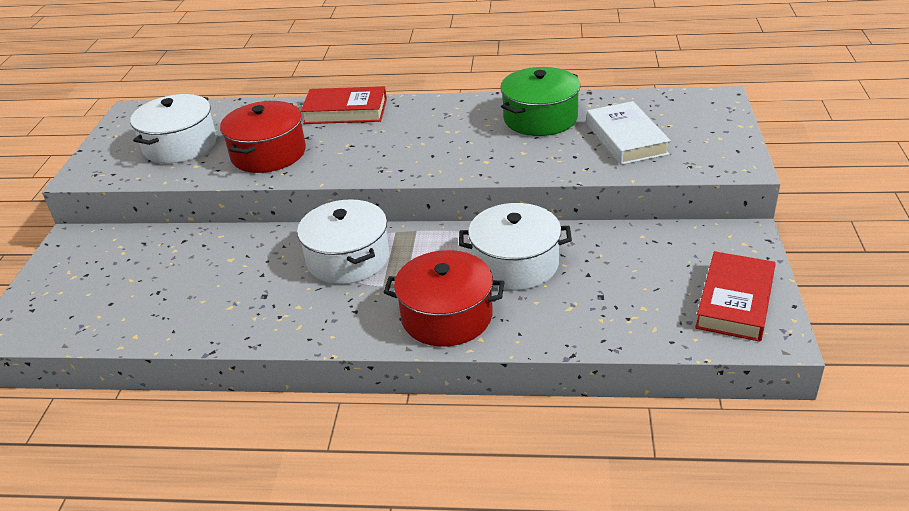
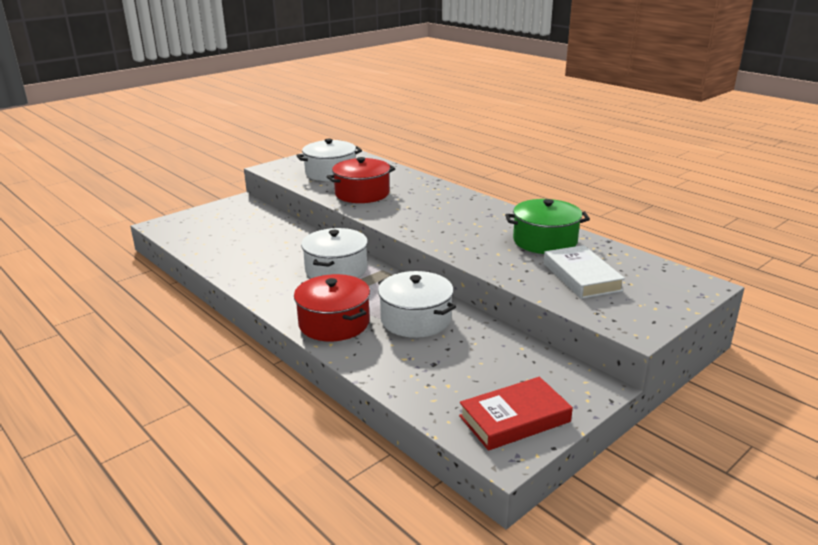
camera: 40 degrees right, 10 degrees down
red book [301,86,387,124] -> none
white book [587,101,671,165] -> white book turned 45 degrees counterclockwise [544,245,625,299]

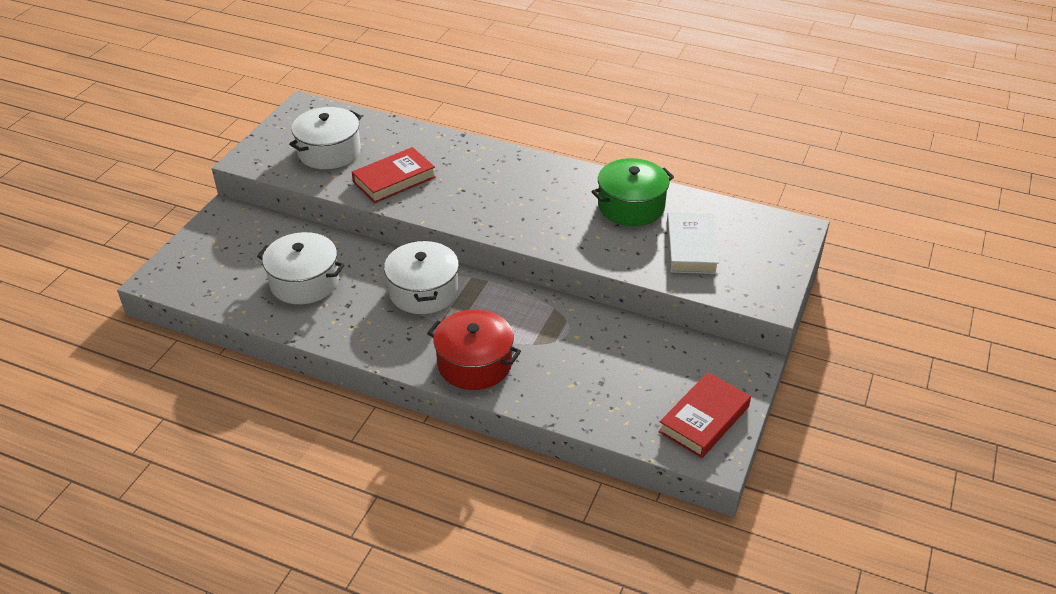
camera: 25 degrees left, 15 degrees up
red pot [326,157,396,203] -> red book [352,147,436,203]
white pot [378,271,456,338] -> white pot moved to [257,232,345,304]
white book [544,245,625,299] -> white book turned 45 degrees clockwise [667,212,719,274]

